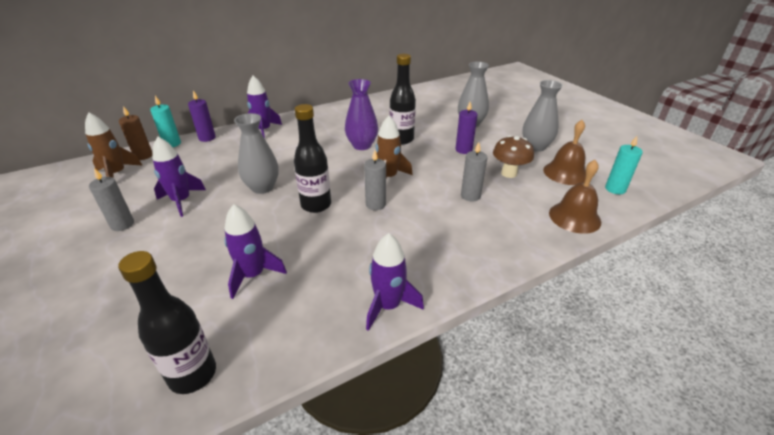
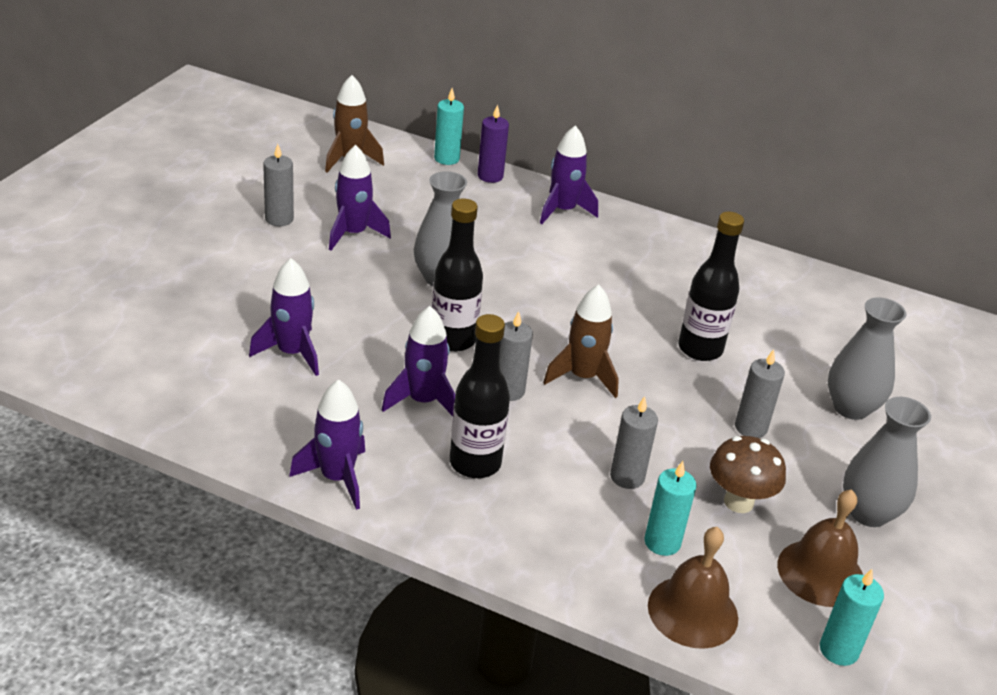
camera: 50 degrees right, 0 degrees up
black bottle [118,251,216,394] -> black bottle moved to [450,314,510,478]
brown candle [119,106,153,160] -> none
purple vase [345,79,378,150] -> none
purple candle [455,102,478,154] -> grey candle [735,349,785,438]
none -> purple rocket [382,306,455,416]
none -> turquoise candle [644,461,696,556]

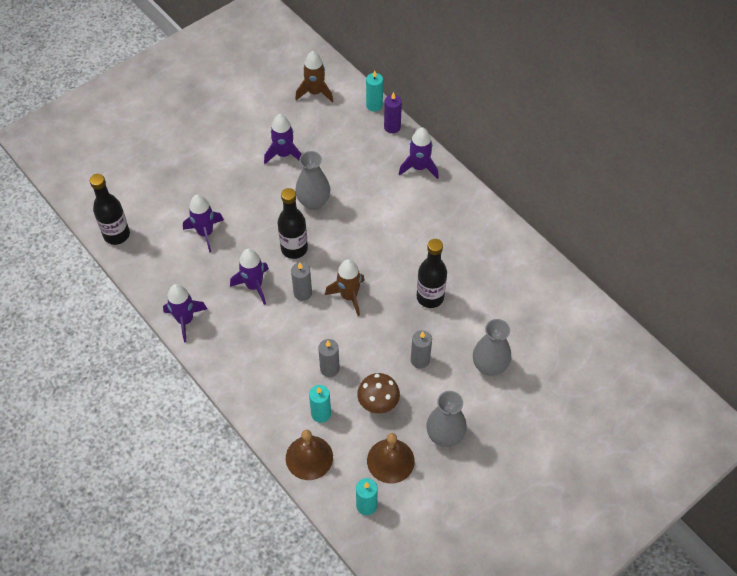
camera: 30 degrees right, 20 degrees up
grey candle [263,144,294,226] -> none
black bottle [450,314,510,478] -> black bottle moved to [90,174,130,245]

